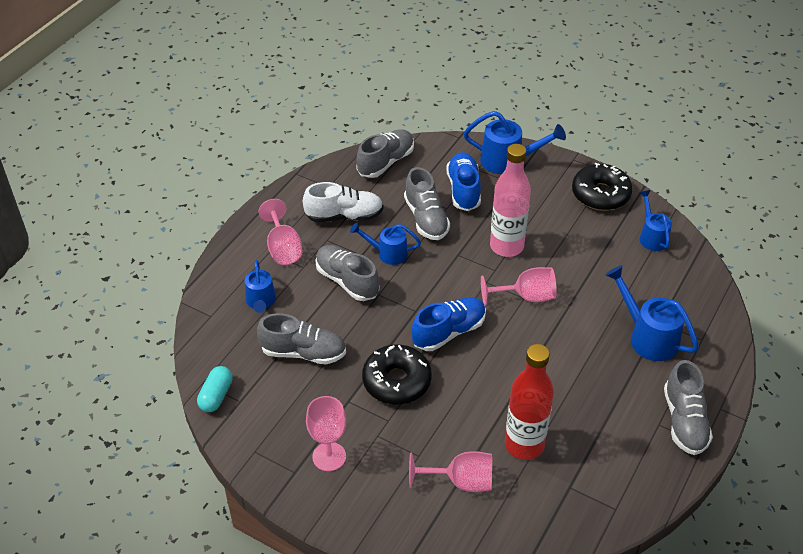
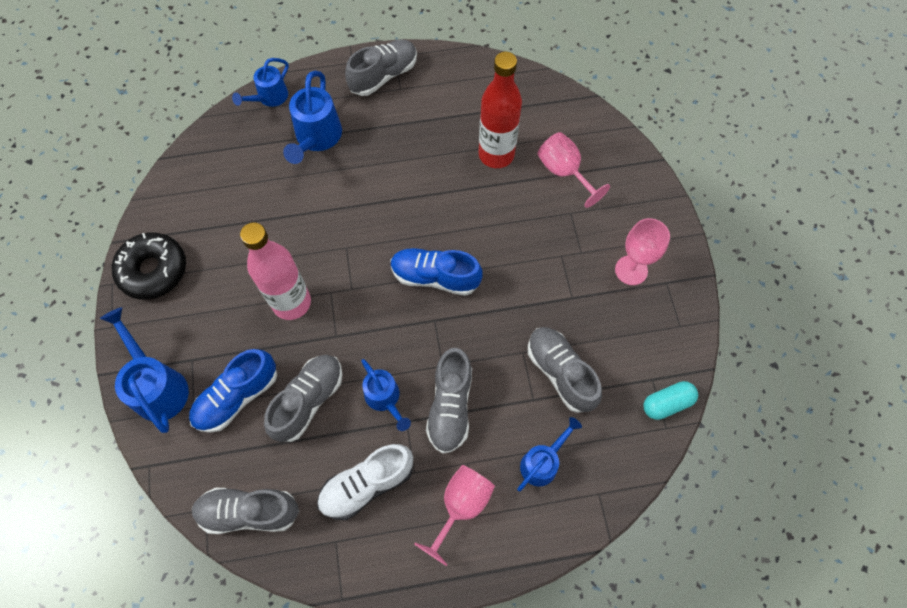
camera: 130 degrees left, 20 degrees up
white shoe [303,182,383,222] -> white shoe turned 75 degrees counterclockwise [317,444,413,520]
black donut [362,344,432,404] -> none
pink goblet [481,267,557,306] -> none
blue watering can [639,190,672,251] -> blue watering can moved to [232,58,289,107]

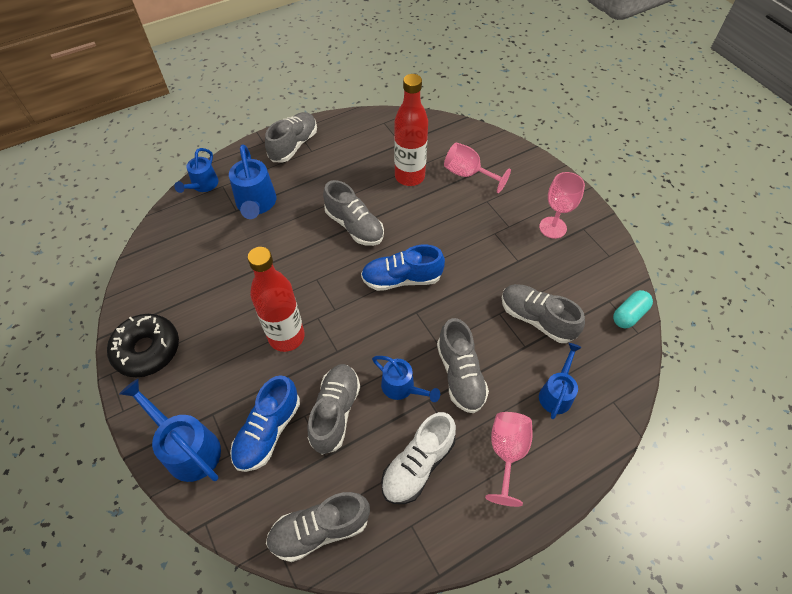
camera: 20 degrees left, 10 degrees down
pink bottle [240,222,311,320] -> red bottle [248,247,305,352]
none -> grey shoe [323,180,384,246]

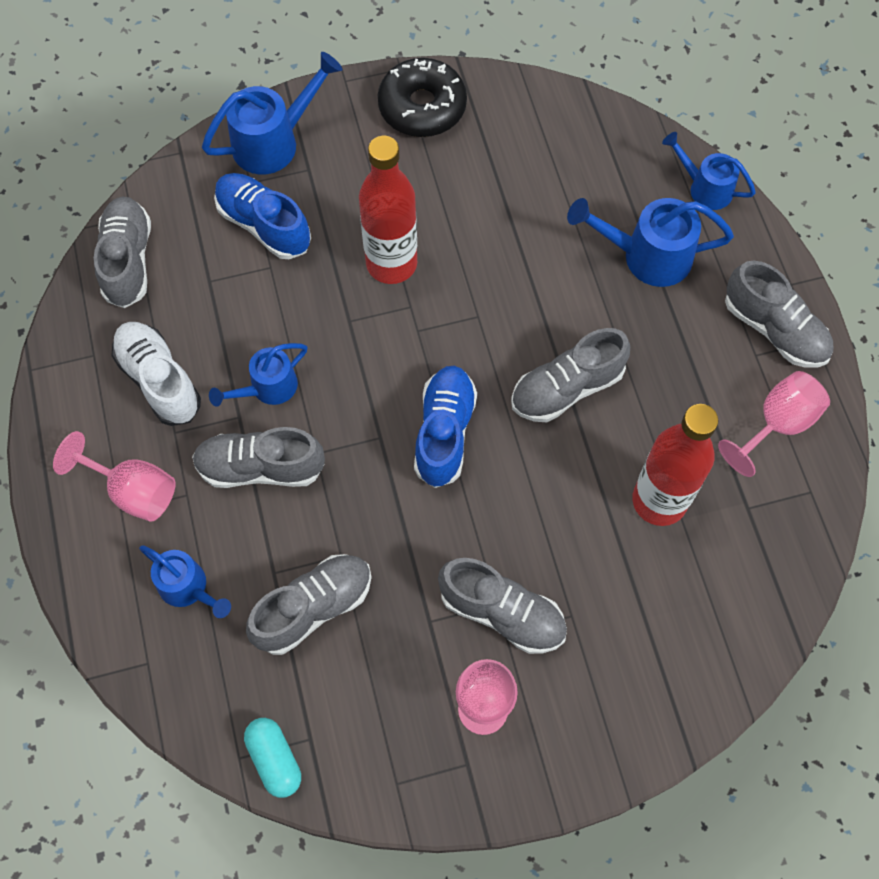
camera: 105 degrees right, 10 degrees up
grey shoe [307,364,360,455] -> grey shoe moved to [438,558,567,654]
pink goblet [444,143,511,193] -> pink goblet moved to [718,371,830,477]

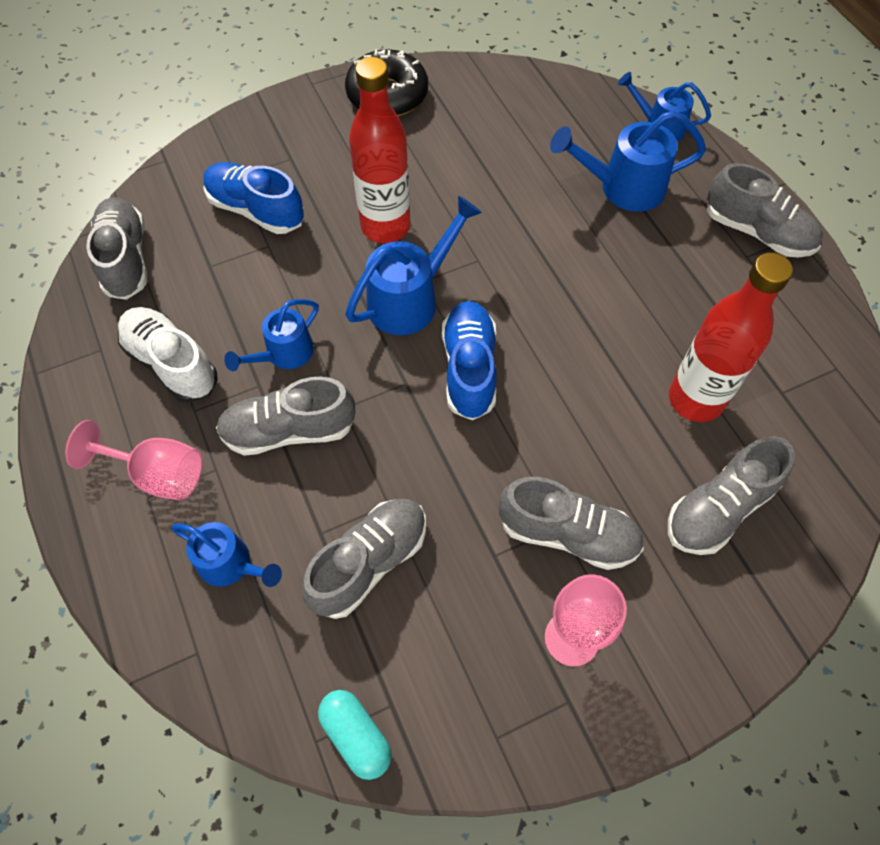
camera: 10 degrees left, 5 degrees down
blue watering can [202,52,343,174] -> blue watering can moved to [345,196,482,335]
grey shoe [511,328,630,422] -> grey shoe moved to [668,436,795,555]
pink goblet [718,371,830,477] -> none

